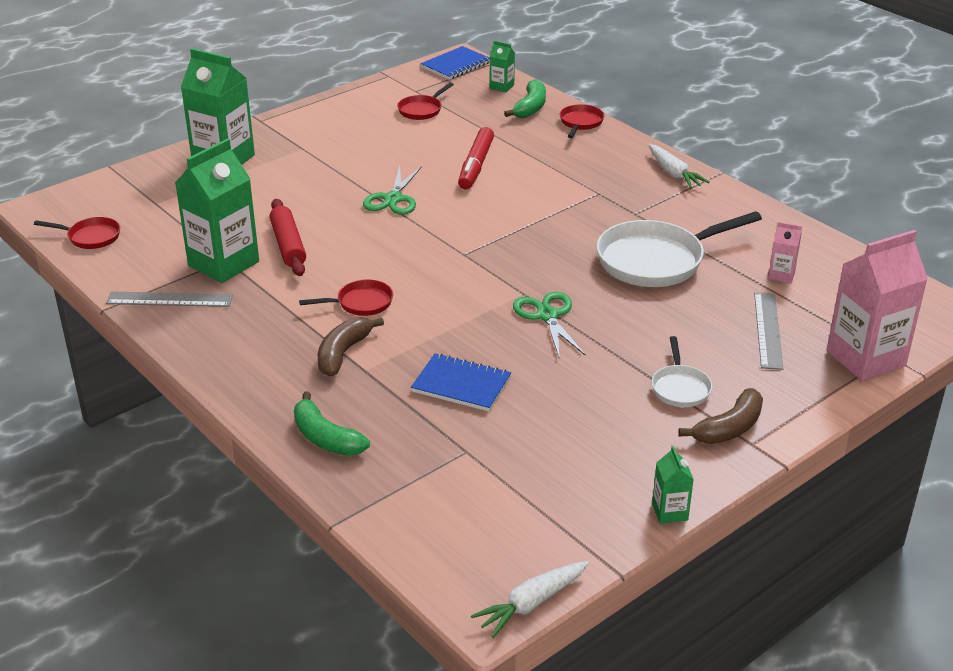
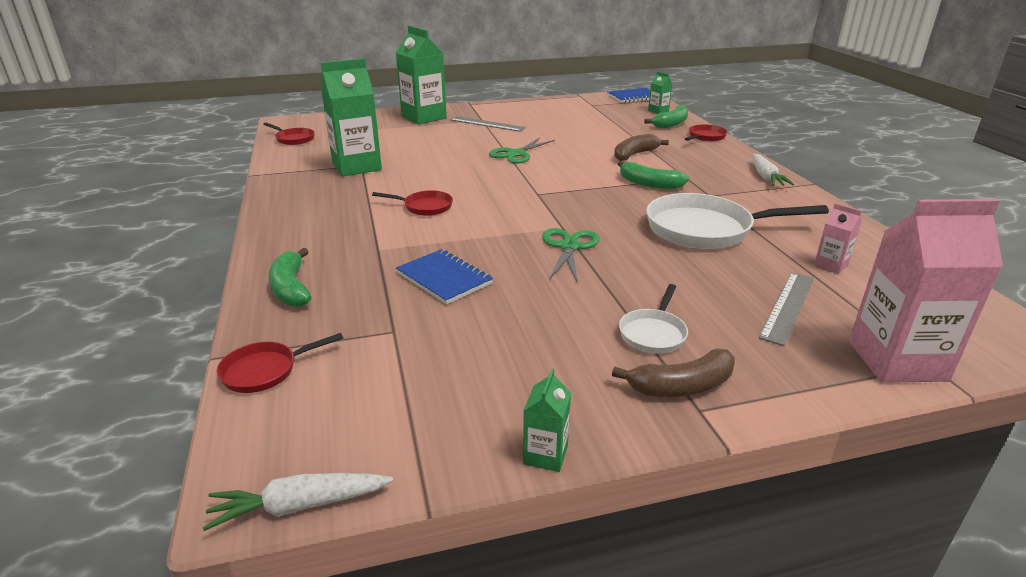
camera: 25 degrees right, 5 degrees down
grey ruler [106,292,233,307] -> grey ruler moved to [450,116,526,132]
red rolling pin [270,199,306,276] -> none
brown banana [318,317,384,376] -> brown banana moved to [614,134,669,161]
red pan [397,82,454,120] -> red pan moved to [217,333,343,393]
red marker [458,127,494,189] -> none
none -> green banana [618,161,689,189]

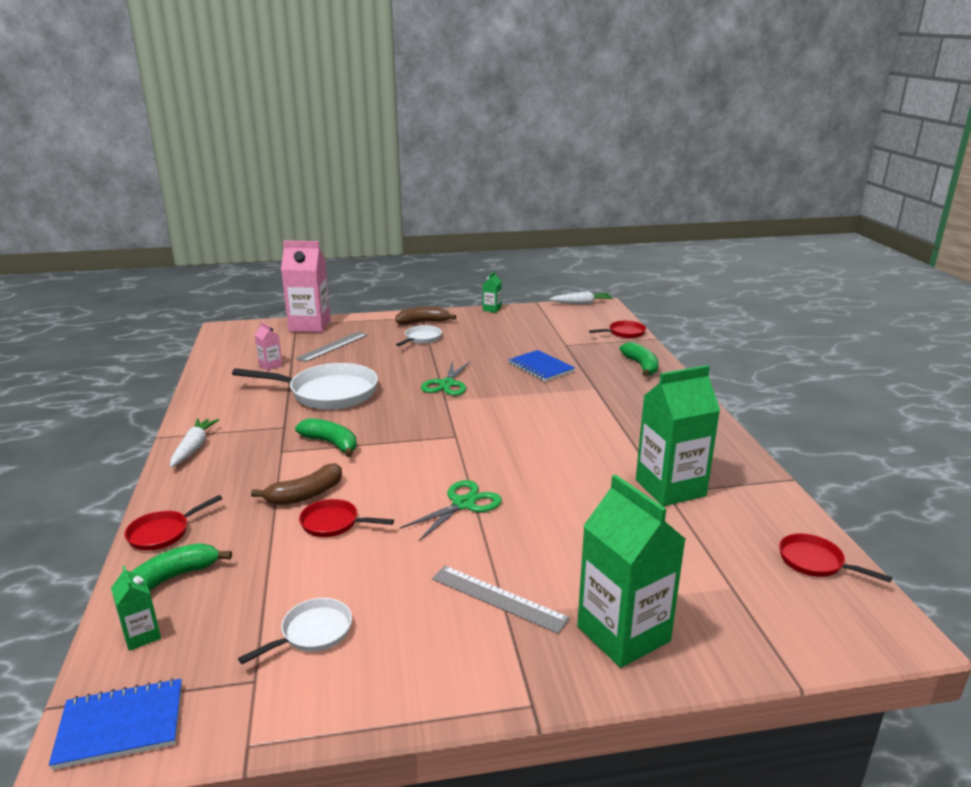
camera: 175 degrees left, 5 degrees down
red pan [372,190,453,216] -> red pan moved to [299,499,394,537]
none -> white pan [238,598,352,664]

